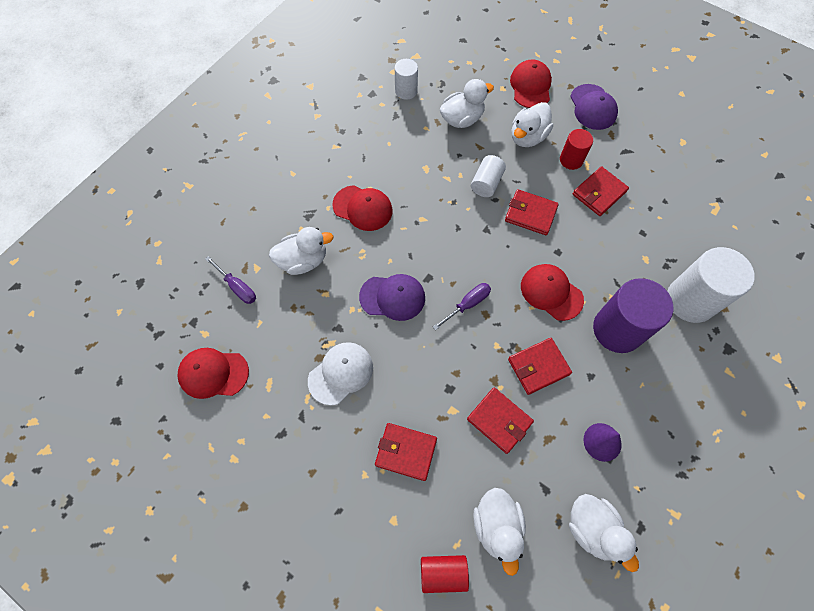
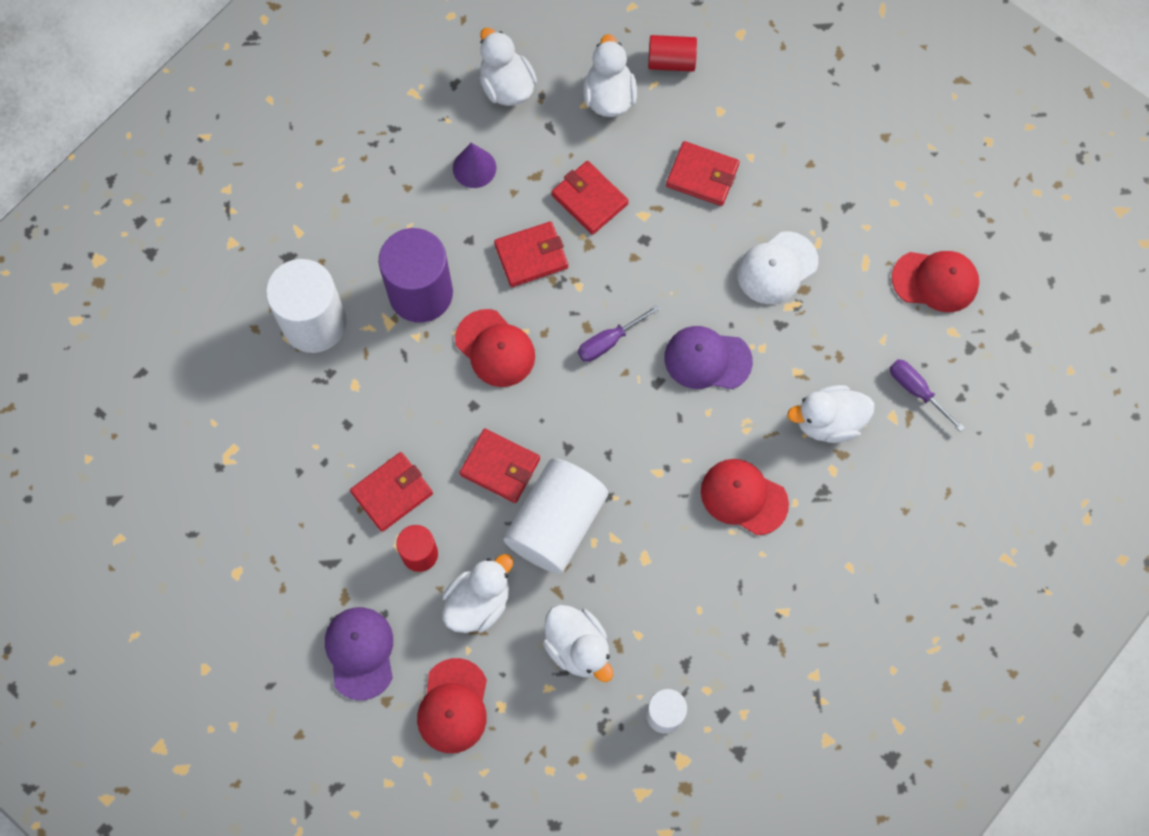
camera: 175 degrees left, 5 degrees up
white duck [440,79,494,128] -> white duck turned 105 degrees counterclockwise [543,605,613,682]
white cylinder [471,155,506,197] -> white cylinder [503,458,608,574], size x1.85

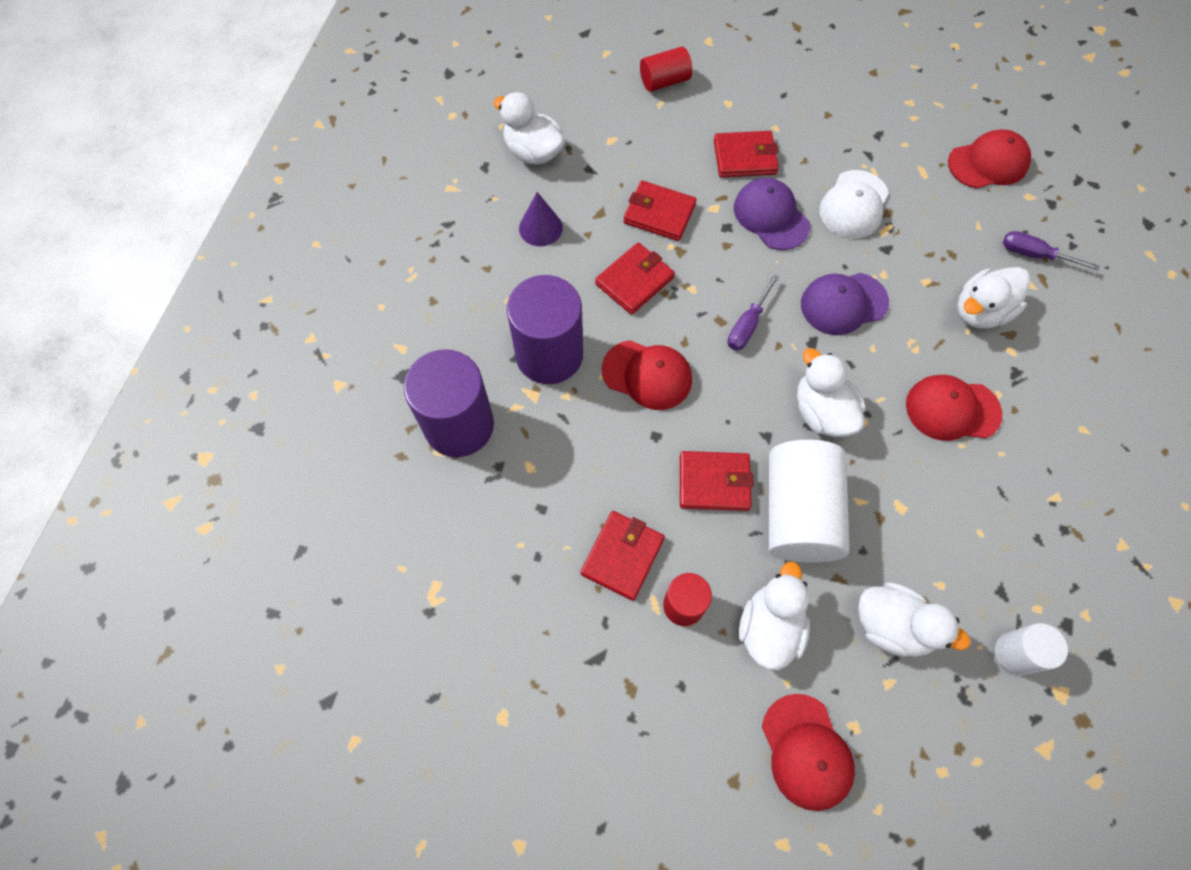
camera: 25 degrees left, 5 degrees down
white cylinder [266,259,347,353] -> purple cylinder [404,349,494,457]
purple cap [325,607,393,700] -> purple cap moved to [734,178,810,250]
white duck [583,34,637,117] -> white duck moved to [797,348,866,437]

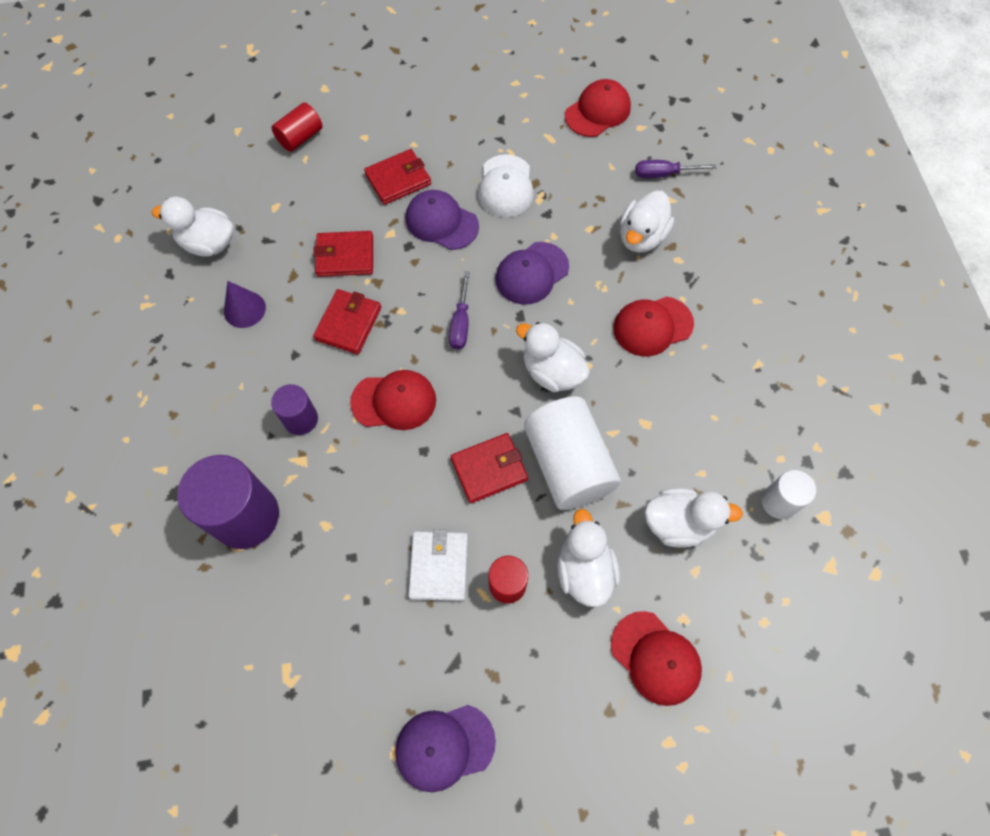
camera: 25 degrees left, 0 degrees up
purple cylinder [507,275,583,384] -> purple cylinder [271,384,318,435], size x0.54
red wallet [581,511,665,601] -> white wallet [408,529,468,601]
none -> purple cap [395,705,496,792]

